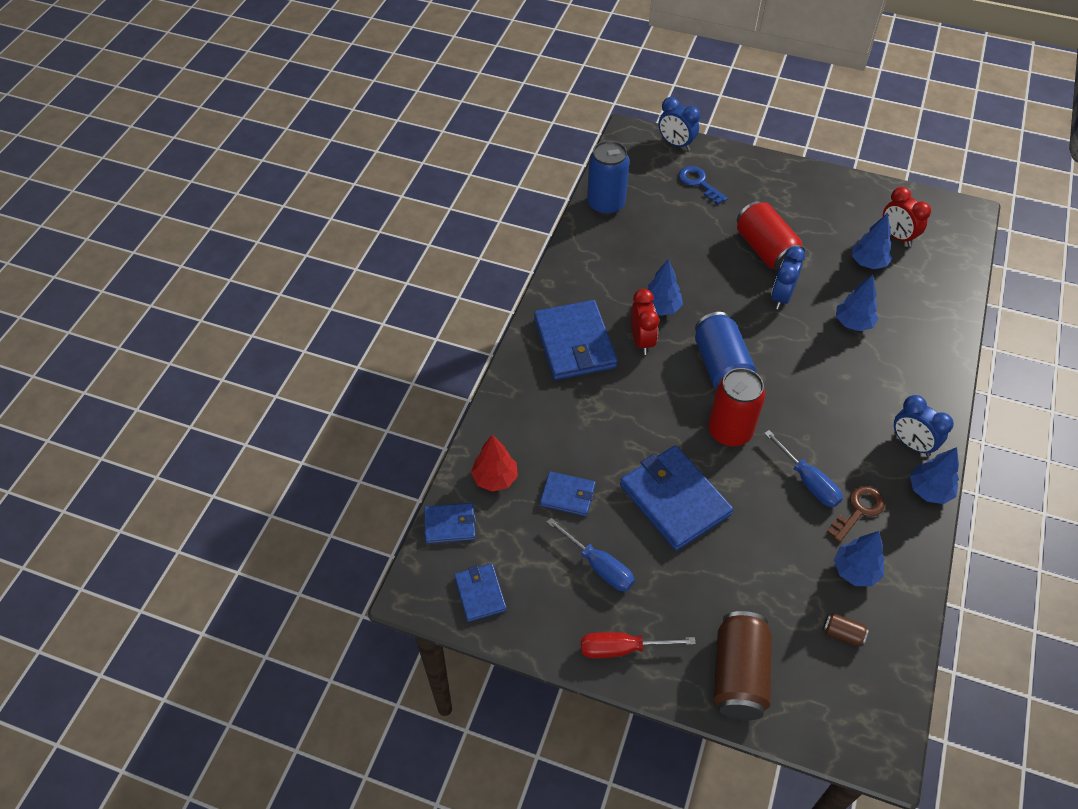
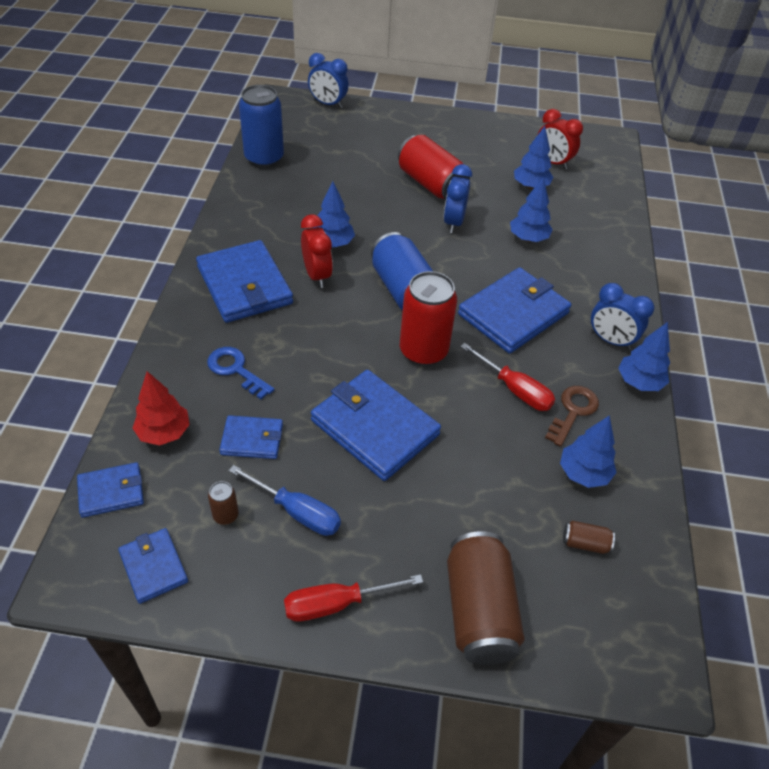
camera: 15 degrees left, 5 degrees down
blue key [679,166,728,205] -> blue key moved to [207,347,274,399]
blue screwdriver [764,430,843,507] -> red screwdriver [460,343,555,411]
none -> brown can [208,481,239,525]
none -> blue wallet [458,267,571,354]

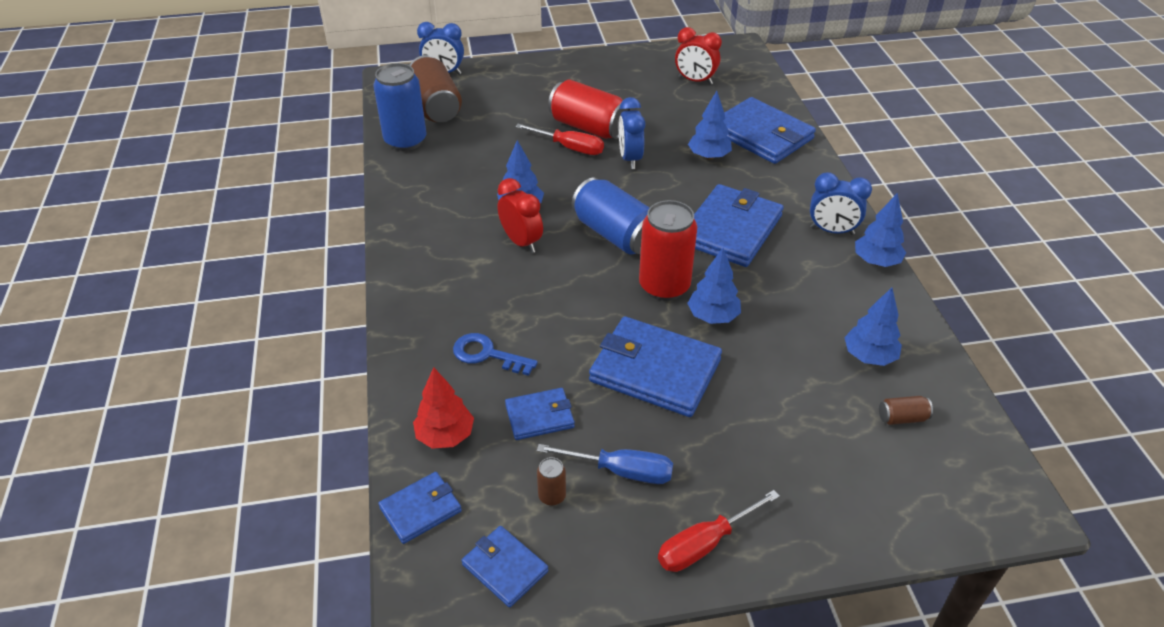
camera: 15 degrees left, 5 degrees down
blue wallet [196,240,293,323] -> blue wallet moved to [723,97,816,164]
brown can [447,531,525,665] -> brown can moved to [409,55,462,122]
red screwdriver [460,343,555,411] -> red screwdriver moved to [515,124,604,155]
blue tree [514,126,554,189] -> blue tree moved to [687,248,741,324]
brown key [545,386,599,447] -> none

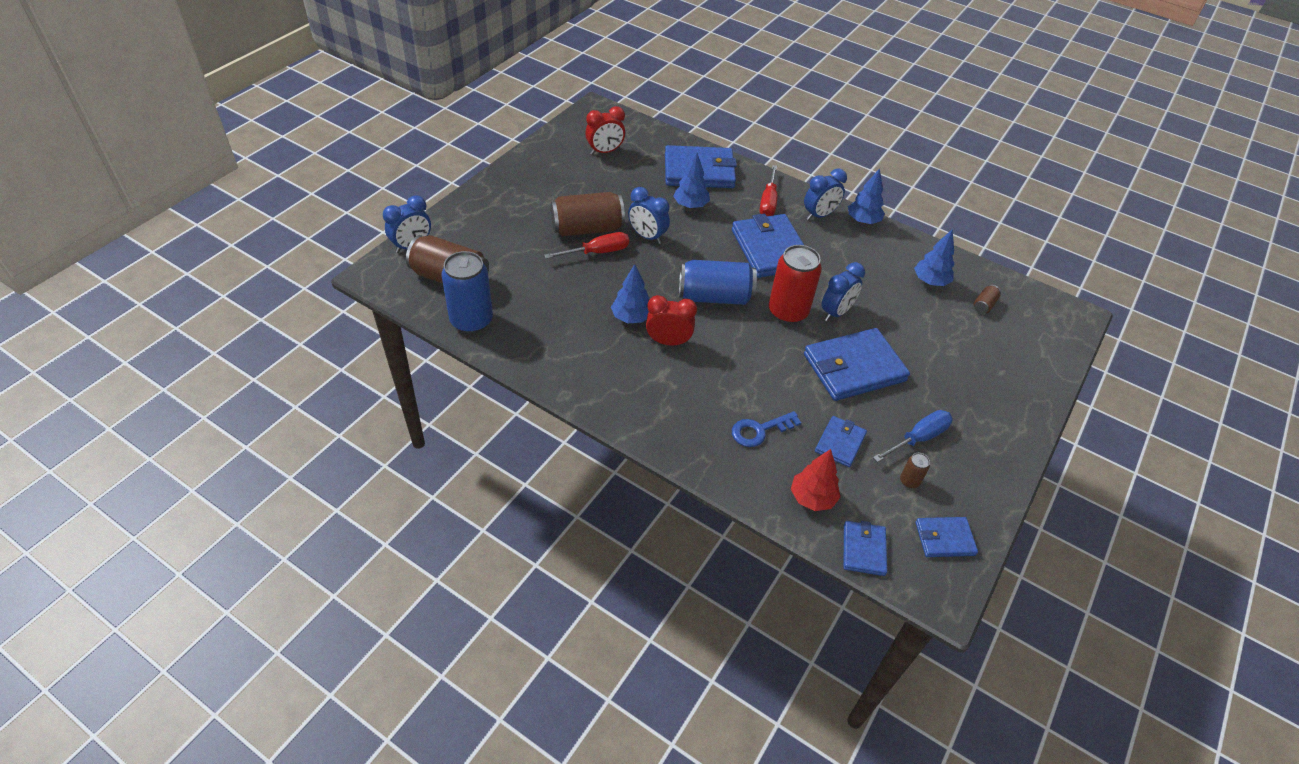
camera: 50 degrees left, 5 degrees up
red can [548,80,631,139] -> brown can [551,192,625,236]
red screwdriver [658,490,780,572] -> red screwdriver moved to [760,165,777,216]
blue tree [687,248,741,324] -> blue clock [821,262,865,321]

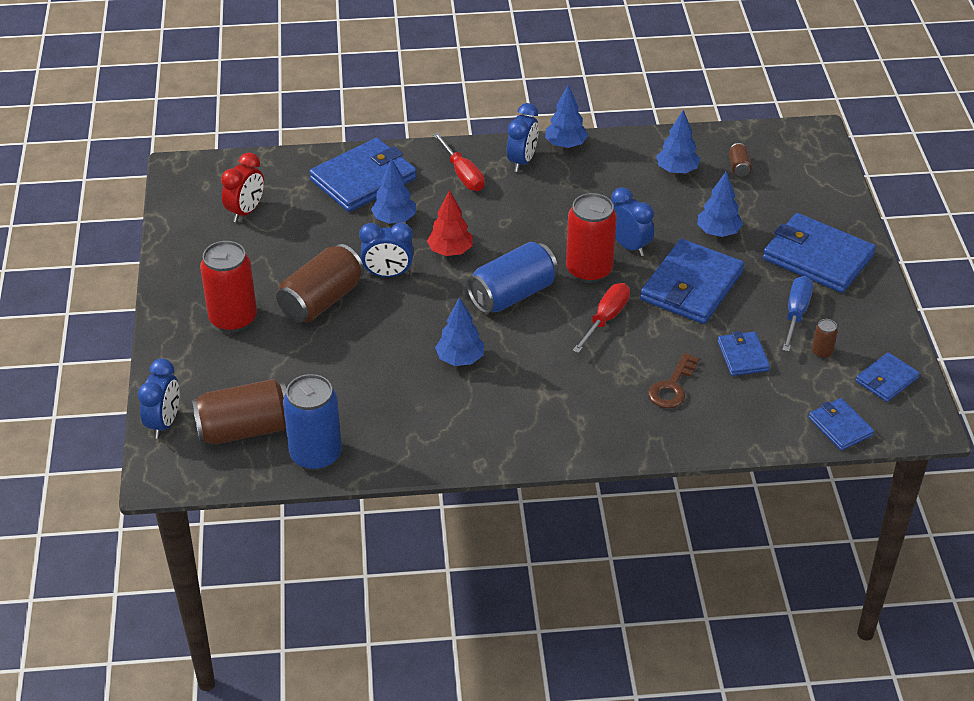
camera: 35 degrees left, 5 degrees down
red screwdriver [545,232,629,259] -> red screwdriver moved to [573,283,630,353]
red clock [646,295,697,346] -> none
blue wallet [732,213,804,278] -> blue wallet moved to [763,213,876,293]
blue key [732,411,801,447] -> brown key [648,353,699,408]
red tree [791,449,841,511] -> red tree moved to [427,190,473,256]
blue clock [821,262,865,321] -> blue clock turned 45 degrees counterclockwise [611,187,654,256]
none -> red can [200,241,257,333]
none -> blue tree [697,172,743,237]

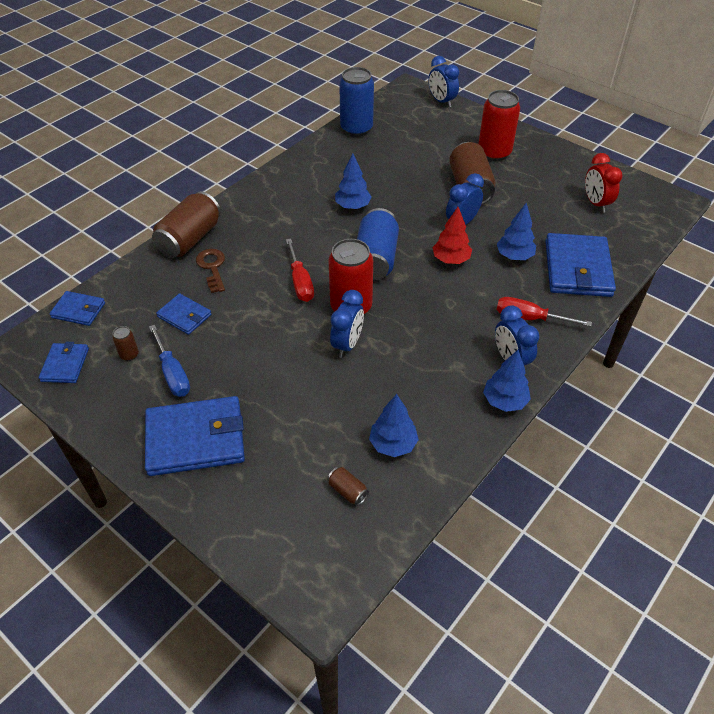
camera: 135 degrees right, 5 degrees up
brown can [192,379,286,444] -> brown can moved to [152,191,221,258]
blue clock [611,187,654,256] -> blue clock turned 75 degrees counterclockwise [330,290,364,358]
blue wallet [640,239,744,324] -> none
blue tree [697,172,743,237] -> none

